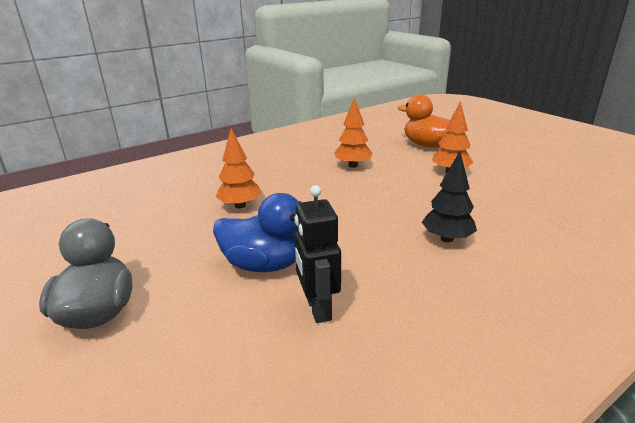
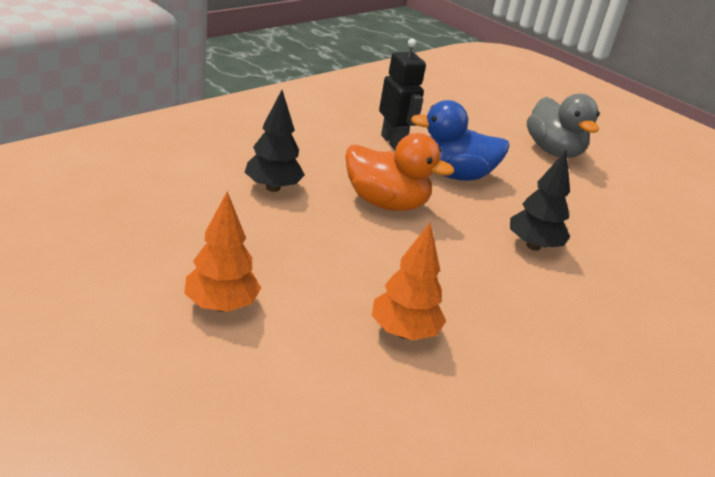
camera: 165 degrees right, 5 degrees up
orange tree [216,128,262,209] -> black tree [510,149,570,251]
orange duck [397,94,450,148] -> orange duck moved to [345,133,454,211]

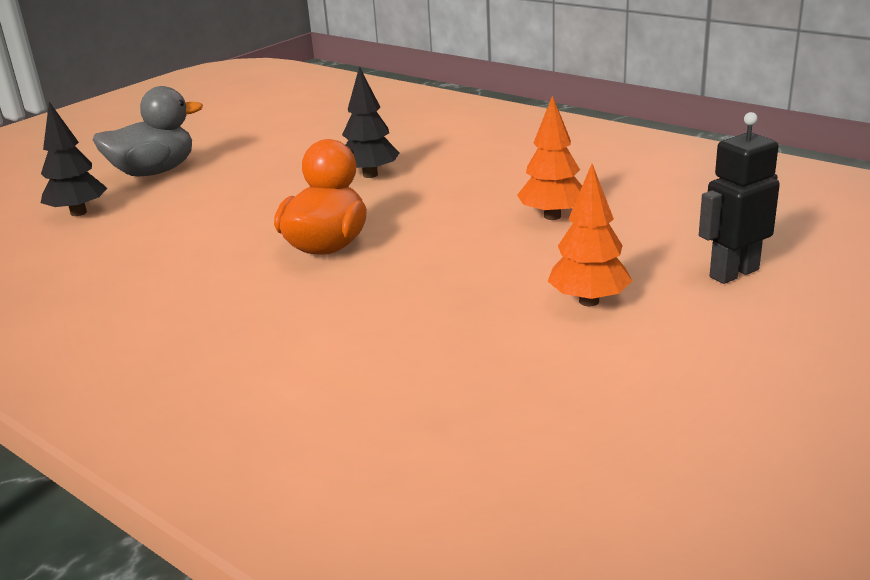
camera: 90 degrees left, 5 degrees down
black tree [245,90,305,192] -> black tree moved to [41,102,107,216]
black robot [379,39,426,150] -> black robot moved to [699,112,780,284]
blue duck [411,100,510,181] -> none

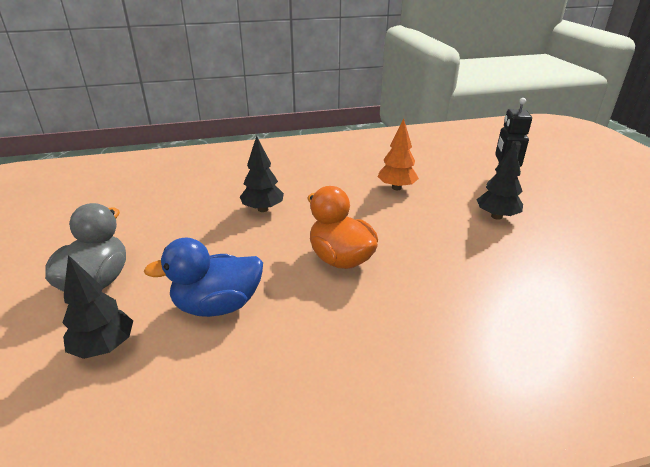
camera: 55 degrees left, 5 degrees up
orange tree [548,164,632,307] -> black tree [476,141,523,220]
none -> blue duck [144,238,263,317]

